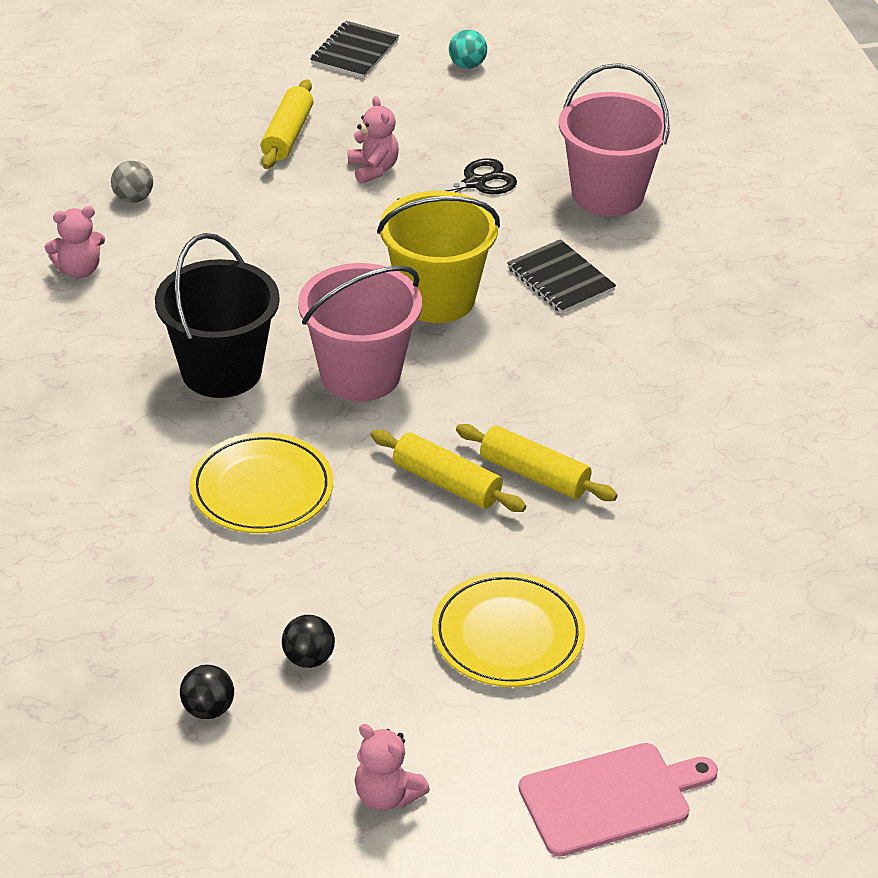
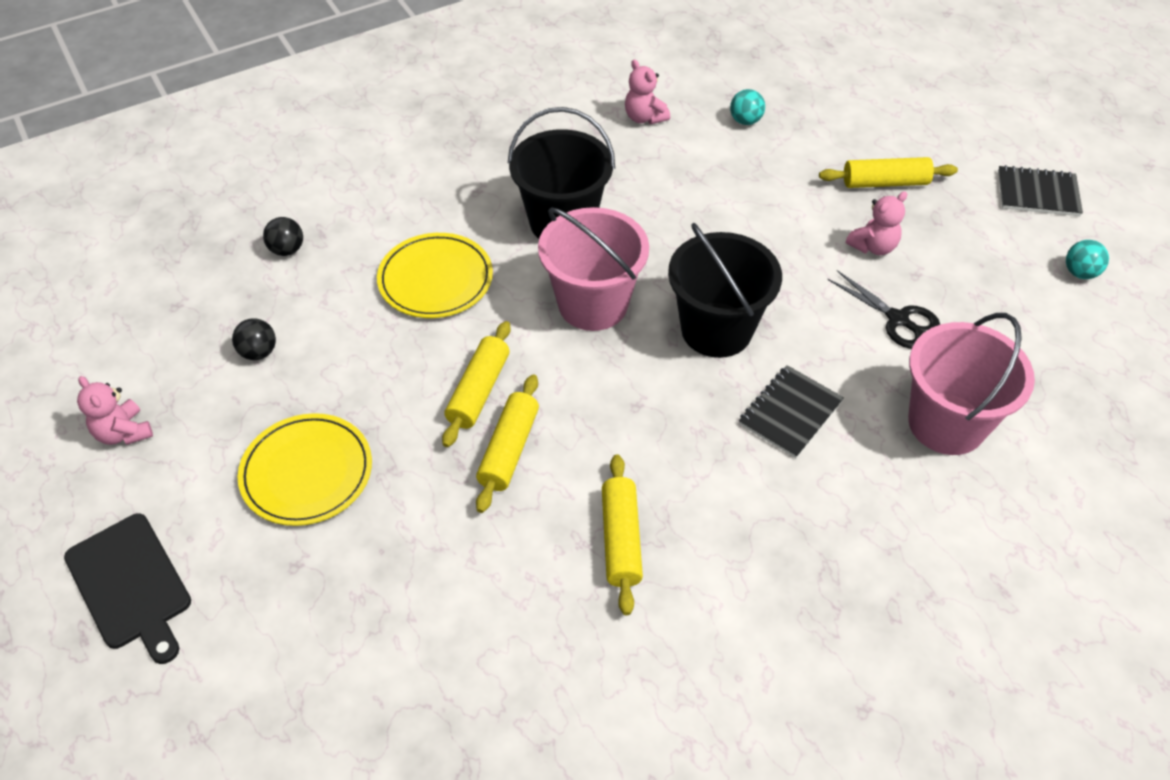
camera: 75 degrees right, 10 degrees up
grey ball [111,161,153,203] -> turquoise ball [730,89,765,125]
black ball [180,665,234,719] -> black ball moved to [263,217,303,256]
pink teddy bear [355,724,430,811] -> pink teddy bear turned 60 degrees counterclockwise [77,376,153,445]
yellow bucket [377,191,500,323] -> black bucket [668,223,782,358]
pink cutting board [518,743,718,857] -> black cutting board [64,513,191,664]
none -> yellow rolling pin [602,454,643,615]

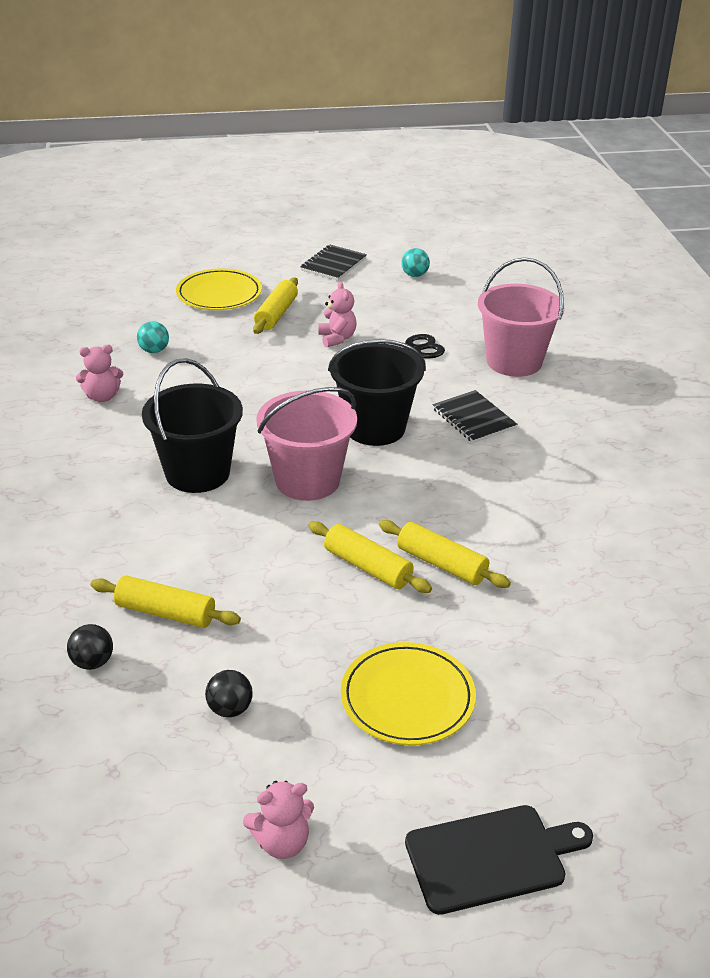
camera: 70 degrees left, 15 degrees down
yellow plate [377,233,493,318] -> yellow plate moved to [176,268,262,310]
yellow rolling pin [602,454,643,615] -> yellow rolling pin moved to [91,576,241,628]

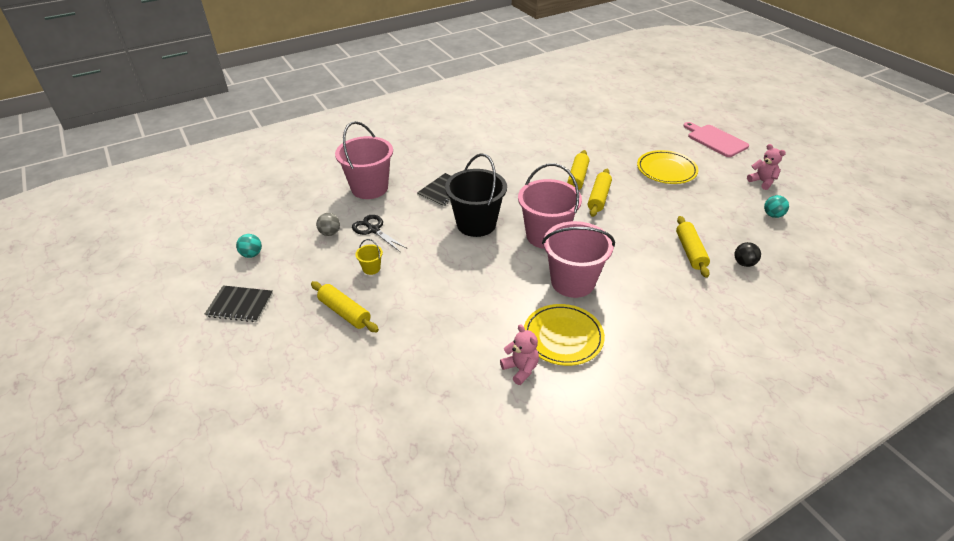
camera: 110 degrees left, 5 degrees up
turquoise ball [137,321,169,353] -> turquoise ball moved to [764,195,789,218]
black bucket [142,358,243,493] -> pink bucket [542,221,615,298]
yellow plate [176,268,262,310] -> yellow plate moved to [524,304,605,366]
black ball [205,670,253,717] -> none
yellow rolling pin [253,277,298,334] -> yellow rolling pin turned 45 degrees clockwise [311,281,379,332]
pink teddy bear [319,281,357,348] -> yellow bucket [355,239,383,275]
black cutting board [405,805,593,915] -> pink cutting board [683,122,749,157]
none -> grey ball [316,213,340,236]

